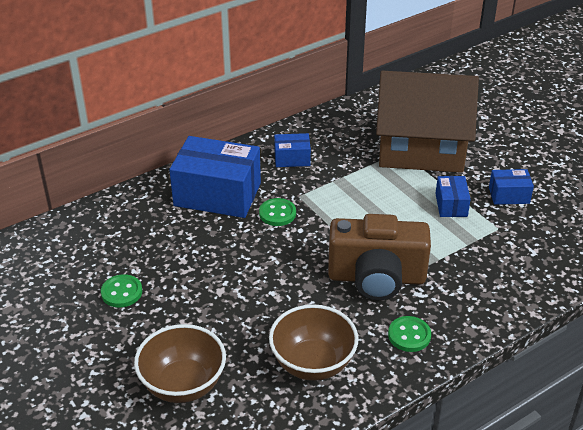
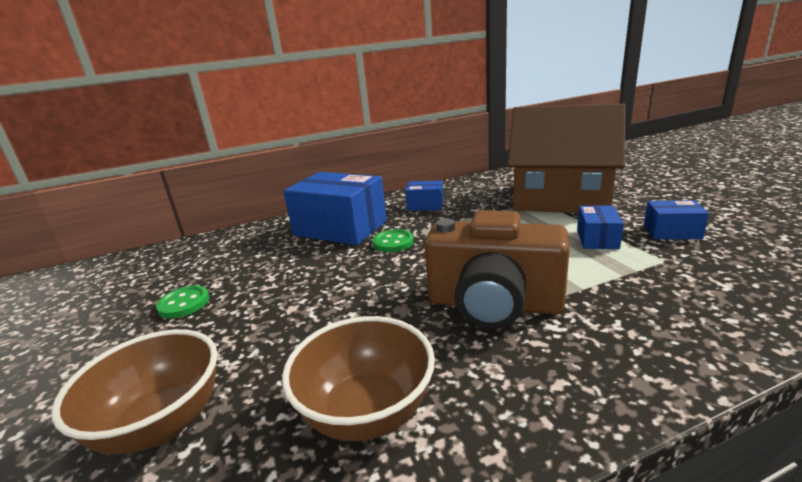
camera: 15 degrees right, 15 degrees down
green button [388,316,431,352] -> none

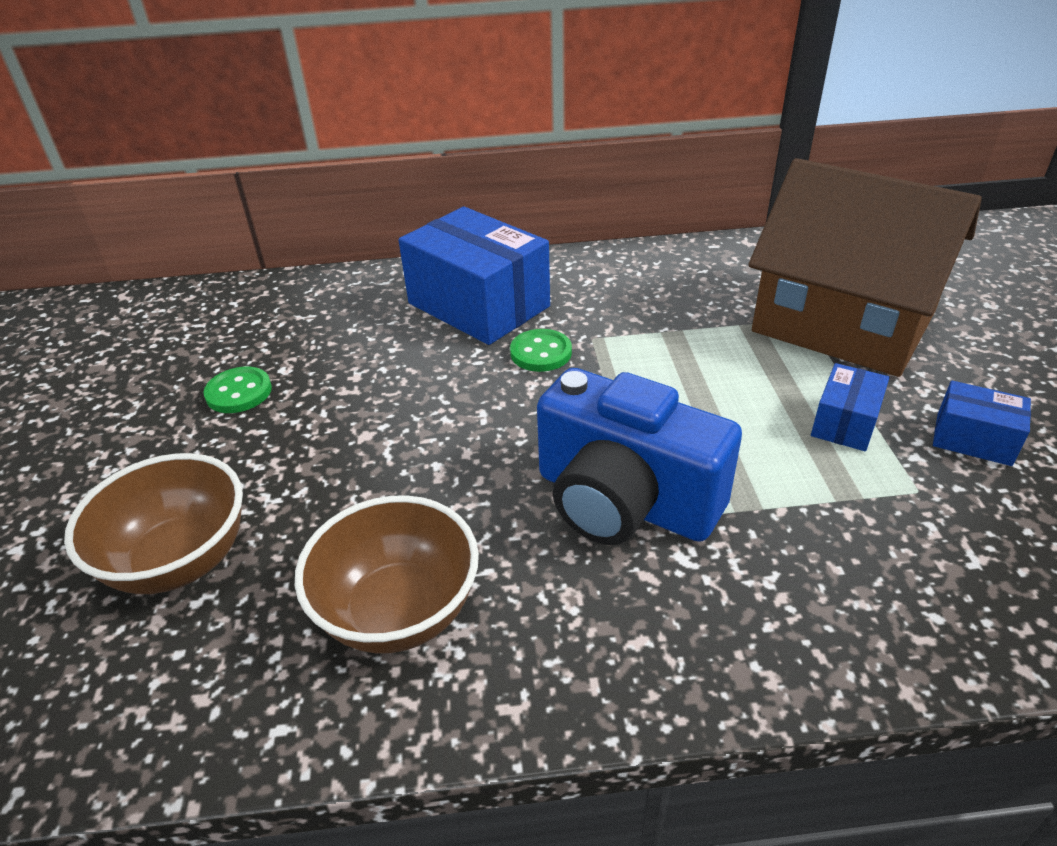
camera: 15 degrees right, 15 degrees up
blue box [405,180,444,211] -> none
brown camera [424,210,570,329] -> blue camera [537,368,742,545]

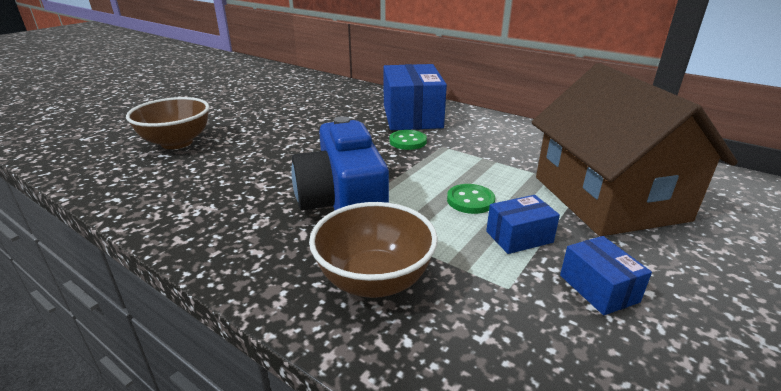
camera: 40 degrees right, 10 degrees down
green button [204,367,272,413] -> green button moved to [447,184,495,214]
brown bowl [295,495,479,654] -> brown bowl moved to [309,202,438,298]

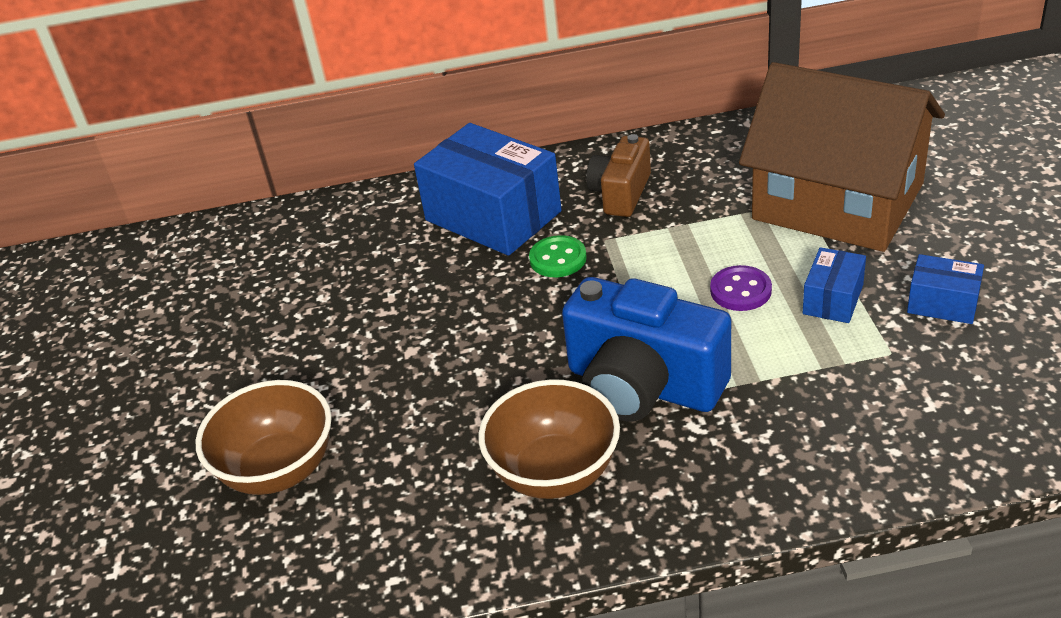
camera: 40 degrees left, 10 degrees up
brown bowl [309,202,438,298] -> brown bowl moved to [478,379,620,499]
green button [447,184,495,214] -> purple button [710,265,772,311]
none -> brown camera [586,134,651,217]

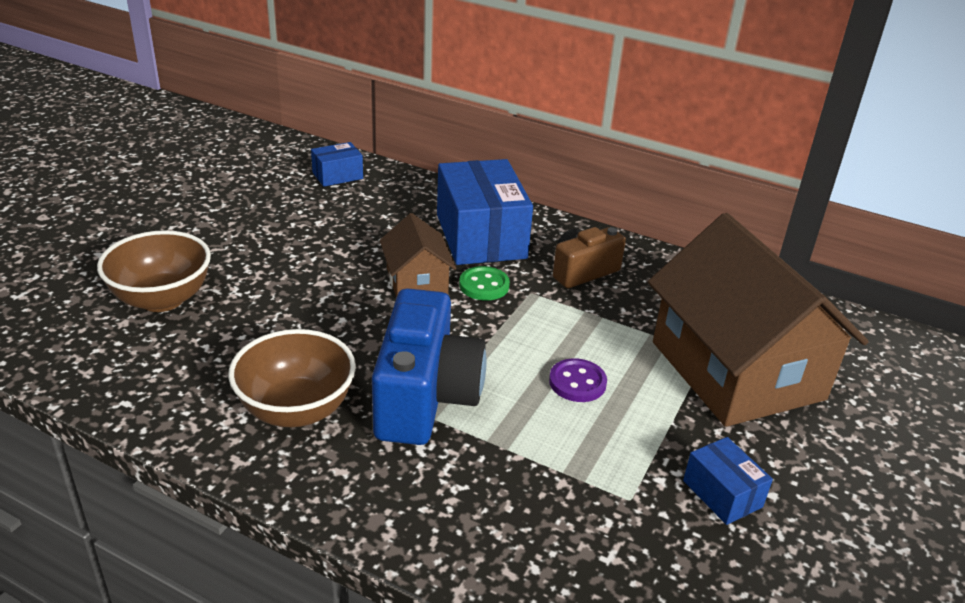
camera: 30 degrees right, 5 degrees down
blue camera [562,277,731,421] -> blue camera turned 150 degrees counterclockwise [372,288,486,445]
blue box [803,247,866,323] -> blue box moved to [311,142,363,187]
none -> brown house [380,213,457,298]

